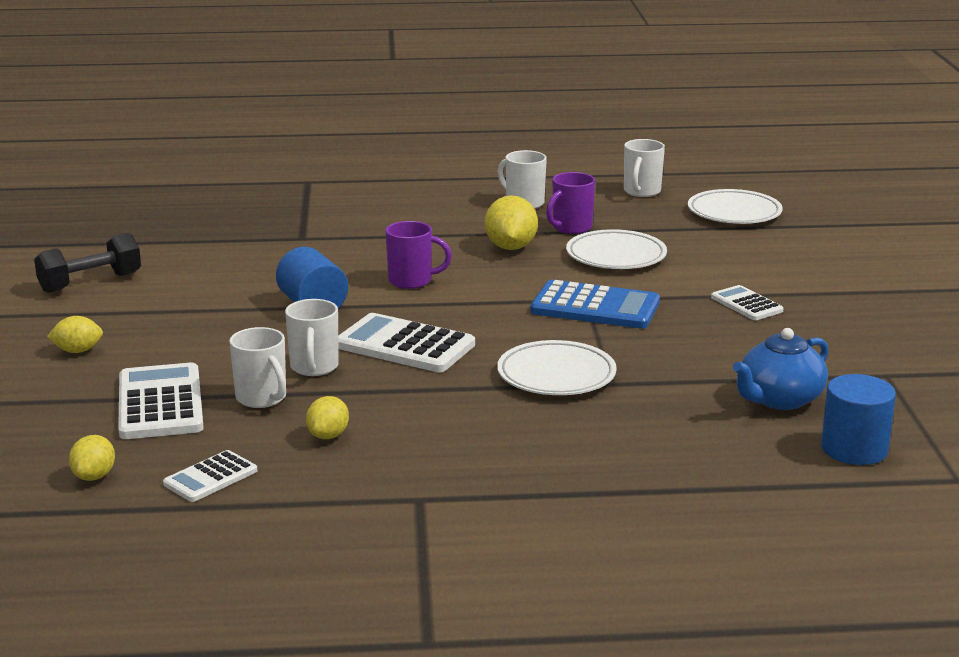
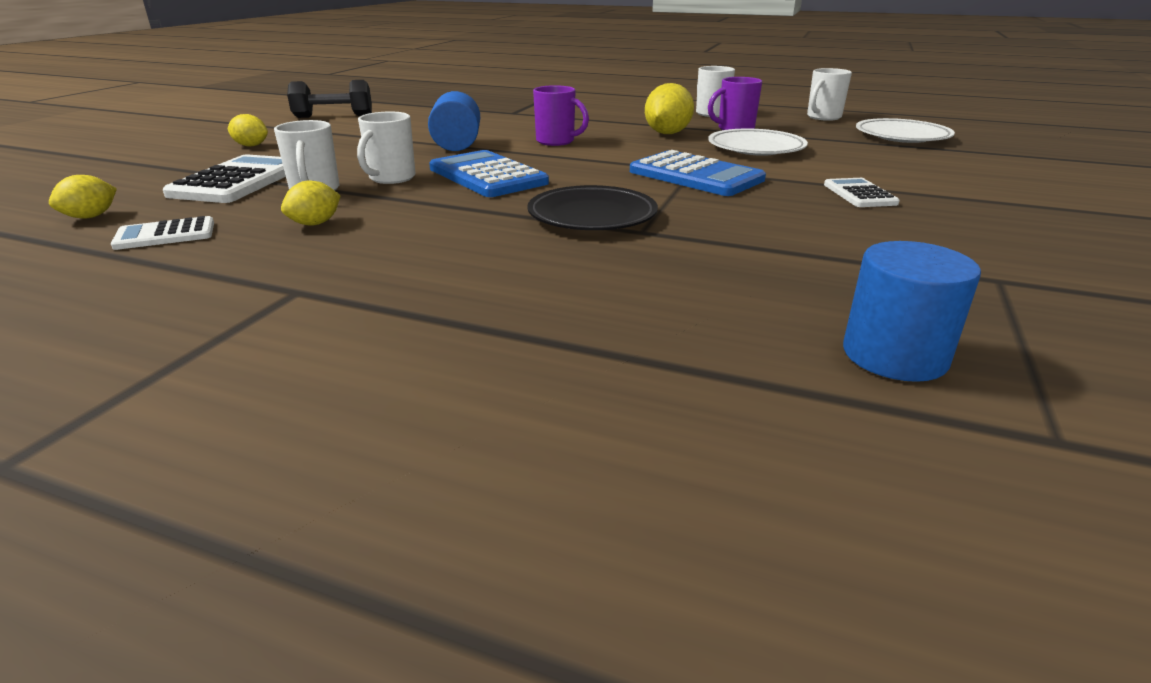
camera: 25 degrees right, 5 degrees up
white calculator [338,313,475,372] -> blue calculator [429,150,549,197]
white plate [497,340,617,395] -> black plate [527,185,658,230]
blue teapot [733,328,829,410] -> none

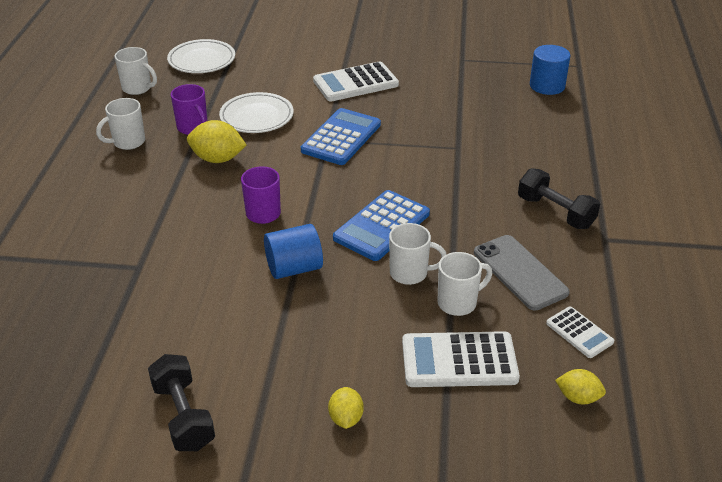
camera: 105 degrees left, 10 degrees up
yellow lemon [281,181,341,226] -> grey phone [474,235,570,310]
black plate [527,185,658,230] -> none
white calculator [824,178,900,207] -> white calculator [313,61,399,101], size x1.76
none -> black dumbbell [518,168,600,229]

